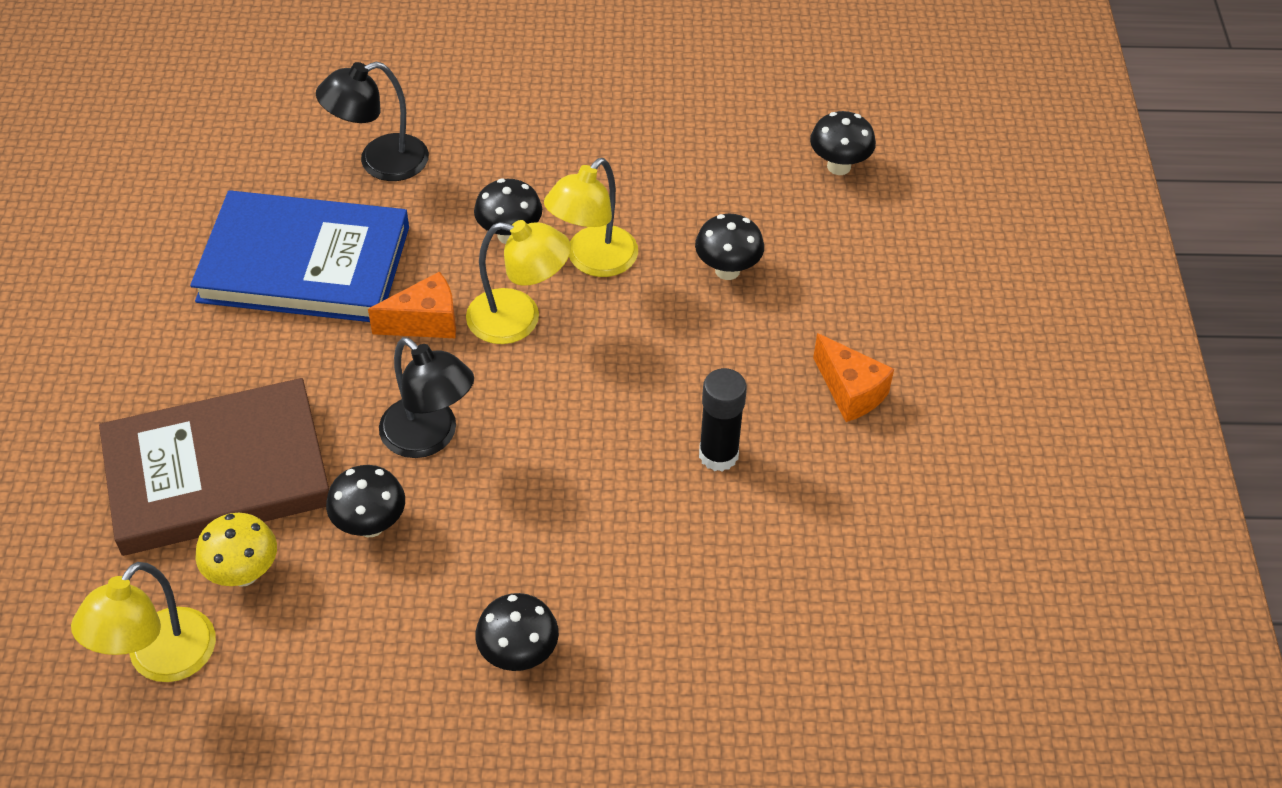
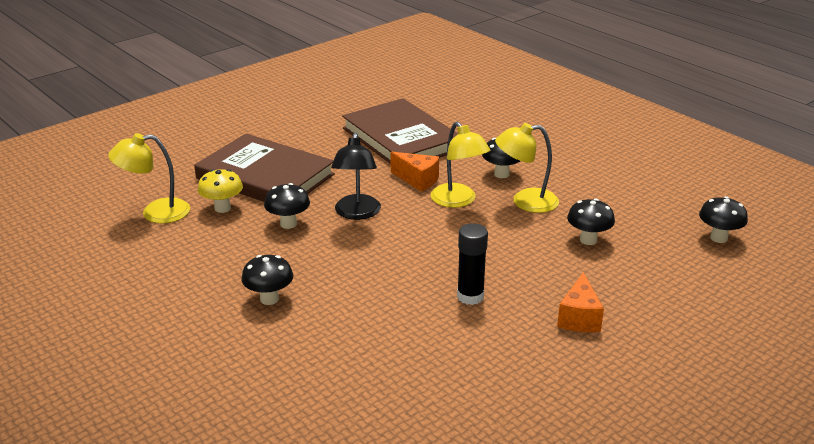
camera: 50 degrees right, 20 degrees down
blue book [190,190,409,322] -> brown book [342,98,458,164]
black lamp [316,62,429,181] -> none

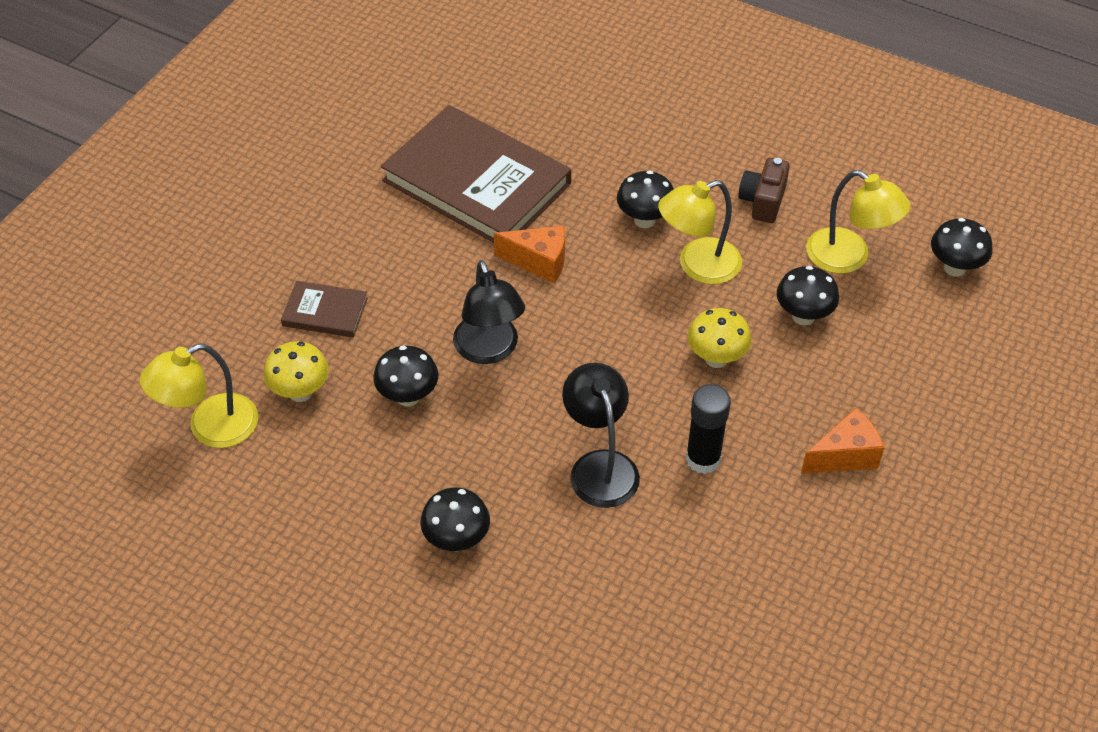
camera: 20 degrees left, 20 degrees up
brown book [194,133,335,202] -> brown book [281,281,368,337], size x0.44
yellow lamp [431,122,490,208] -> yellow lamp moved to [806,170,911,274]
orange cheese [557,272,604,332] -> orange cheese turned 105 degrees counterclockwise [801,408,884,474]
none -> black lamp [562,363,640,508]
none -> yellow mushroom [688,308,752,368]
none -> brown camera [738,158,790,223]

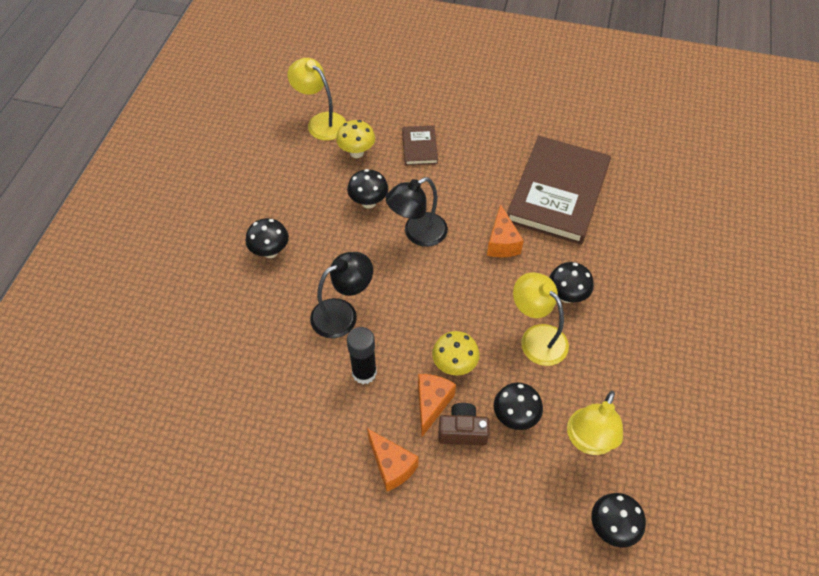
camera: 75 degrees right, 5 degrees up
brown camera [738,158,790,223] -> brown camera moved to [438,403,489,446]
none -> orange cheese [418,374,456,437]

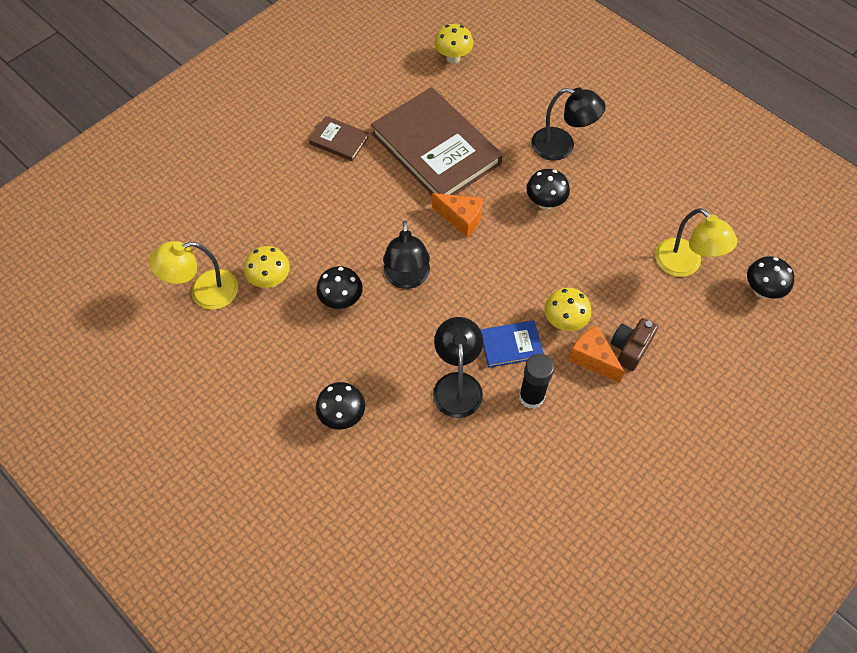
camera: 60 degrees left, 5 degrees up
orange cheese [367,428,419,491] -> none
brown book [402,126,438,165] -> brown book moved to [309,116,369,161]
black mushroom [494,383,543,430] -> none
yellow lamp [513,272,569,366] -> none
none -> yellow mushroom [434,24,473,64]
none -> blue book [481,320,544,368]
none -> black lamp [531,87,606,161]

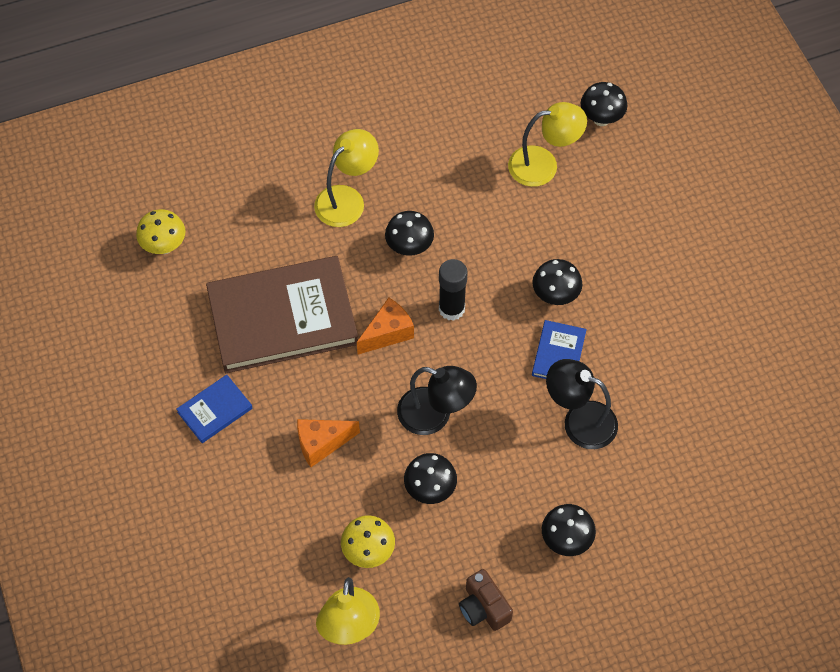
camera: 65 degrees left, 0 degrees up
brown book [309,116,369,161] -> blue book [176,375,252,443]
black glue stick [519,354,554,409] -> black glue stick moved to [439,259,468,321]
black lamp [531,87,606,161] -> yellow lamp [314,129,379,227]
yellow mushroom [544,288,591,331] -> black mushroom [532,259,583,305]
orange cheese [568,325,625,383] -> orange cheese moved to [297,419,360,467]
brown camera [611,318,658,371] -> brown camera moved to [459,569,513,631]

